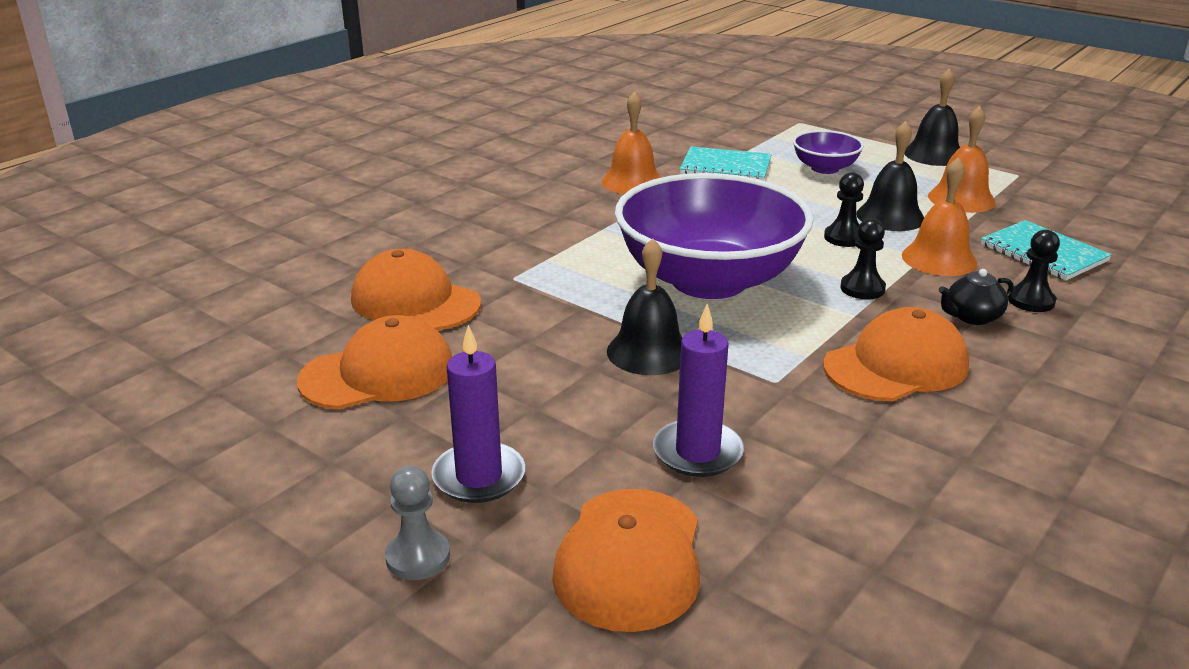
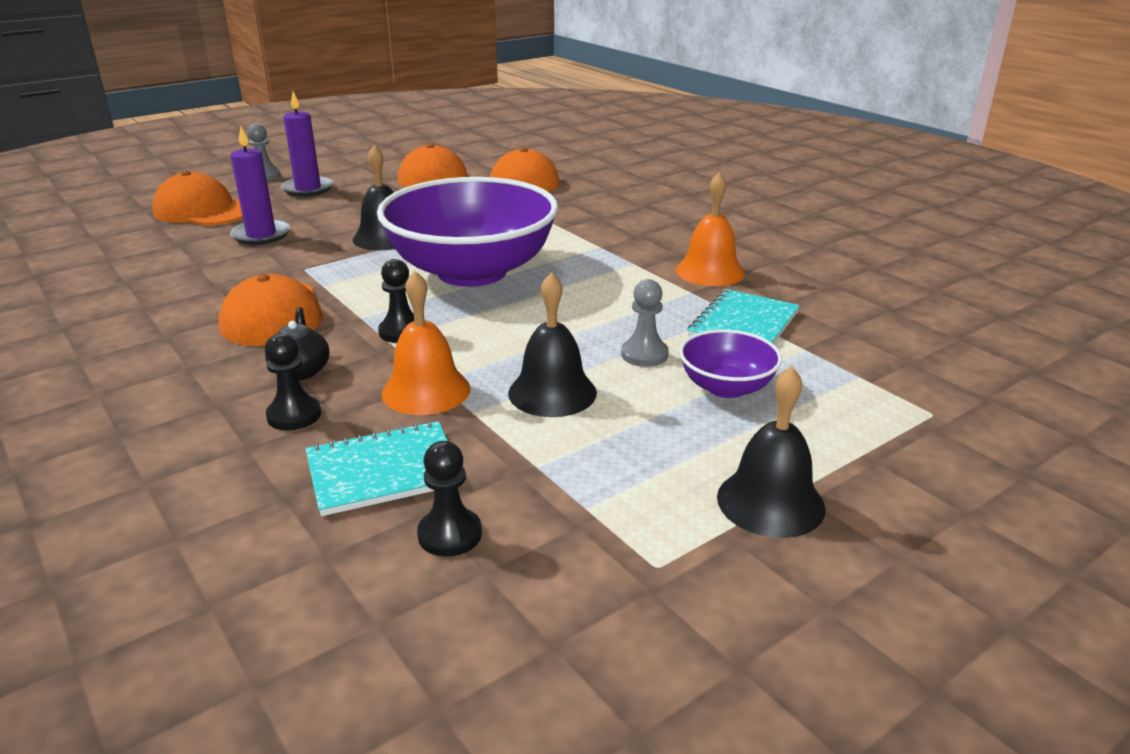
camera: 105 degrees right, 0 degrees up
black pawn [824,172,864,247] -> black pawn moved to [417,441,482,557]
orange bell [928,106,996,213] -> none
none -> grey pawn [621,279,669,367]

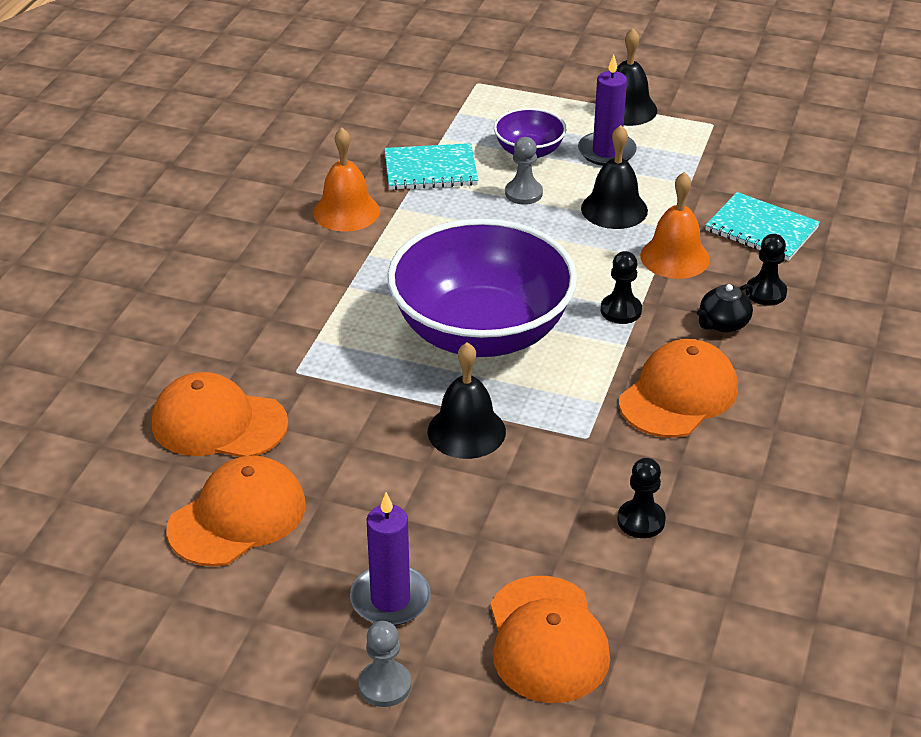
camera: 125 degrees left, 10 degrees up
purple candle [230,126,290,245] -> purple candle moved to [578,55,637,166]
black pawn [417,441,482,557] -> black pawn moved to [617,458,666,538]

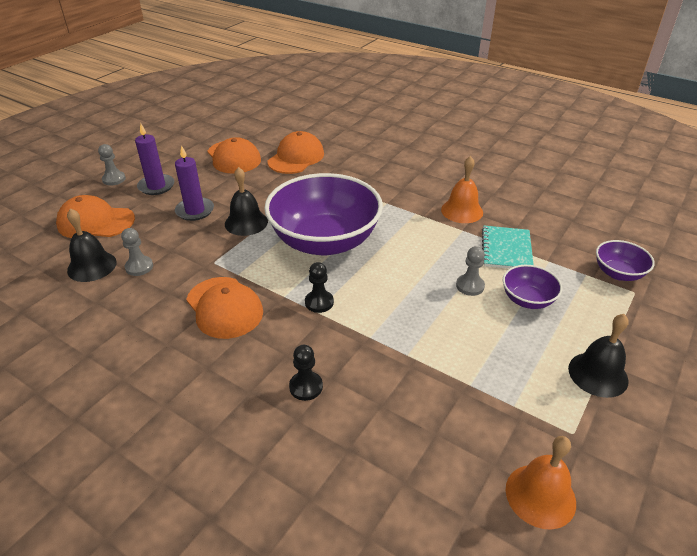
camera: 105 degrees right, 0 degrees up
purple candle [578,55,637,166] -> purple candle moved to [175,145,214,221]
black bell [581,125,648,229] -> black bell moved to [67,208,117,282]
black pawn [617,458,666,538] -> grey pawn [121,228,153,276]
orange bell [640,172,710,279] -> orange bell moved to [506,436,576,530]
black teapot [697,284,753,332] -> none
turquoise notebook [705,192,820,261] -> none
none -> purple bowl [596,240,655,281]

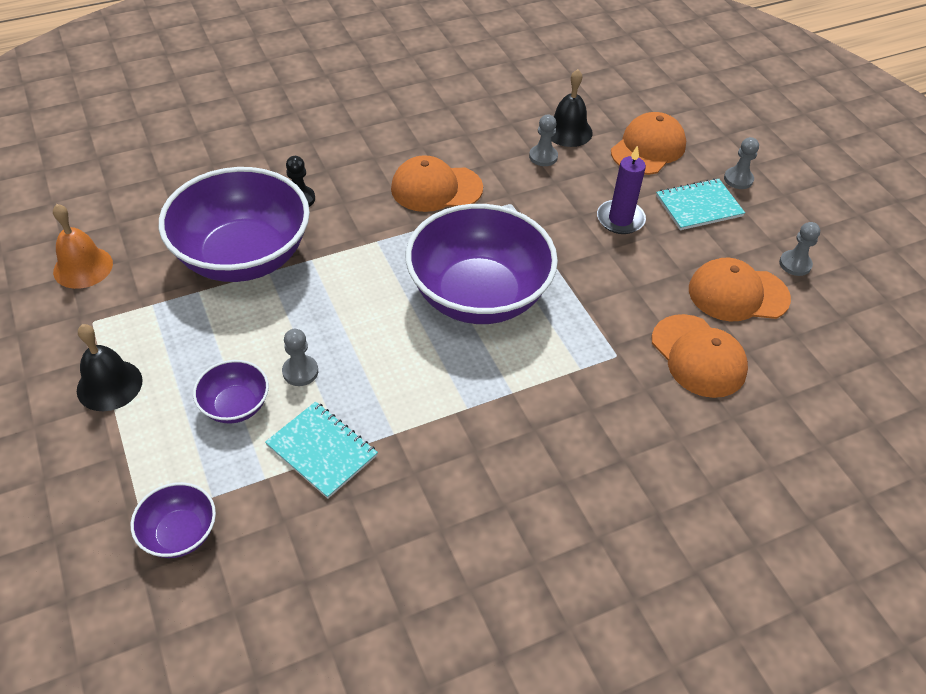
camera: 120 degrees right, 10 degrees up
purple candle [135,124,174,195] -> turquoise notebook [656,178,745,230]
black bell [225,167,268,236] -> none
black pawn [305,262,334,313] -> none
orange bell [441,156,483,223] -> none
none -> purple bowl [159,167,310,282]
none -> grey pawn [779,222,820,276]

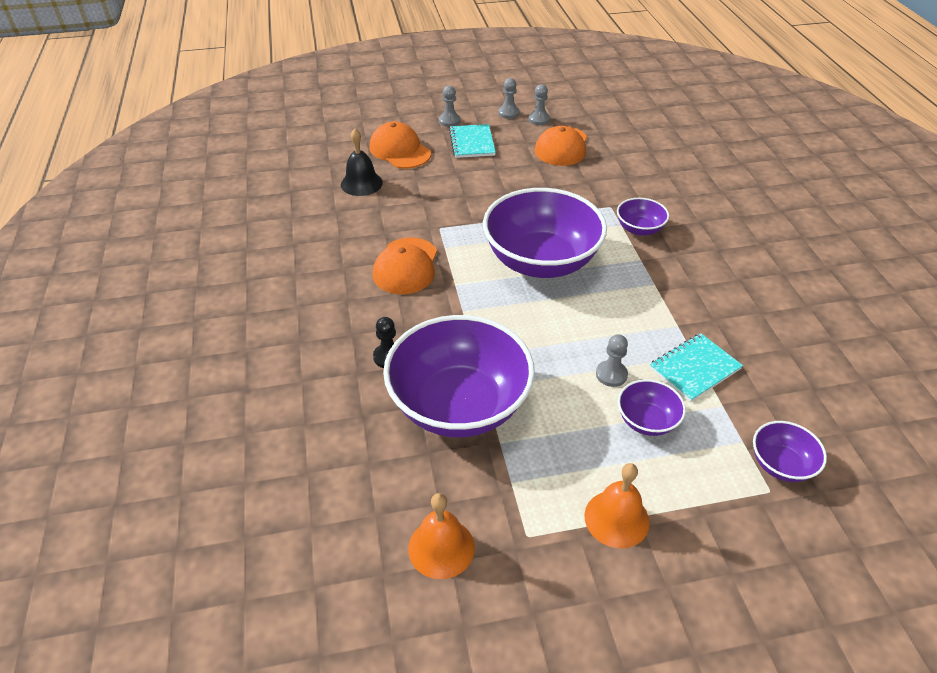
camera: 75 degrees left, 5 degrees down
black bell [77,324,142,411] -> orange bell [584,463,650,548]
grey pawn [529,115,558,166] -> grey pawn moved to [498,78,520,119]
purple candle [597,145,646,234] -> none
orange cap [652,314,748,398] -> none
none -> purple bowl [617,198,669,236]

